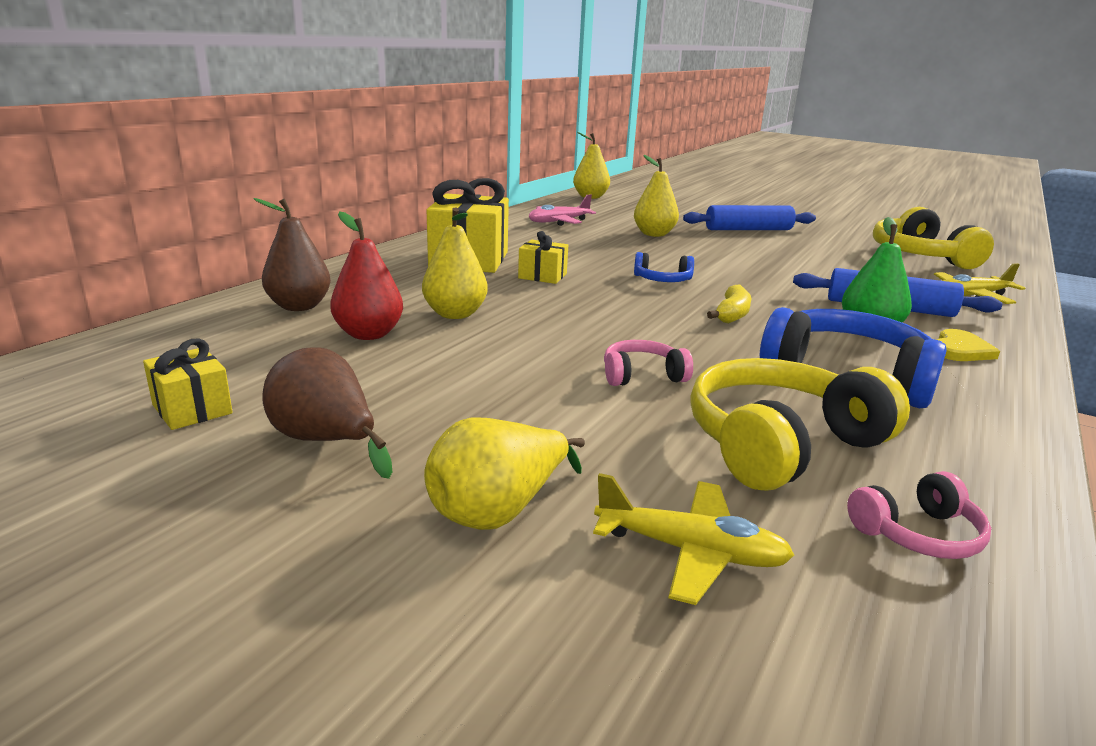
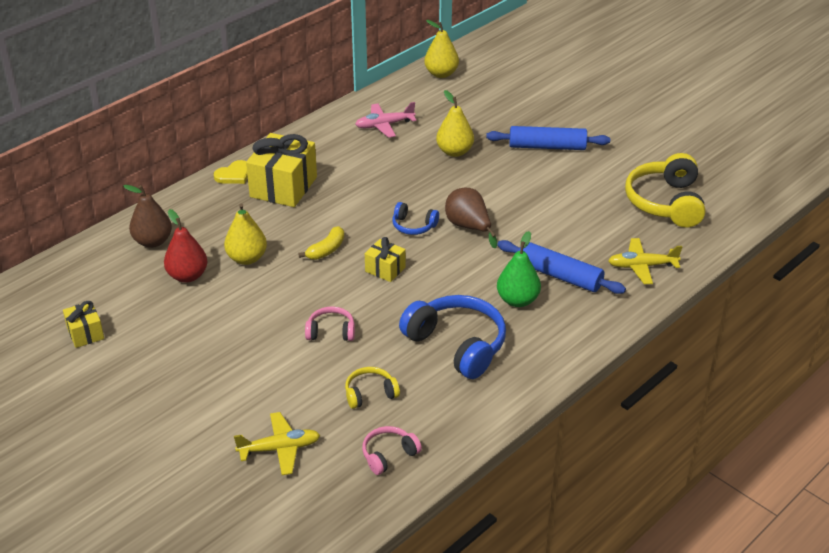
camera: 15 degrees right, 15 degrees up
brown pear [263,347,392,479] -> brown pear moved to [445,188,497,248]
yellow pear [424,418,585,530] -> none
yellow gift [518,231,568,284] -> yellow gift moved to [365,237,406,282]
yellow plane [593,473,794,605] -> yellow plane turned 45 degrees counterclockwise [234,412,320,475]
yellow headphones [690,358,910,491] -> yellow headphones [345,367,400,409], size x0.51
yellow banana [707,285,752,324] -> yellow banana moved to [298,226,344,260]
pink headphones [847,471,991,559] -> pink headphones turned 150 degrees clockwise [362,426,422,475]
yellow heart [937,329,1000,361] -> yellow heart moved to [214,160,248,184]

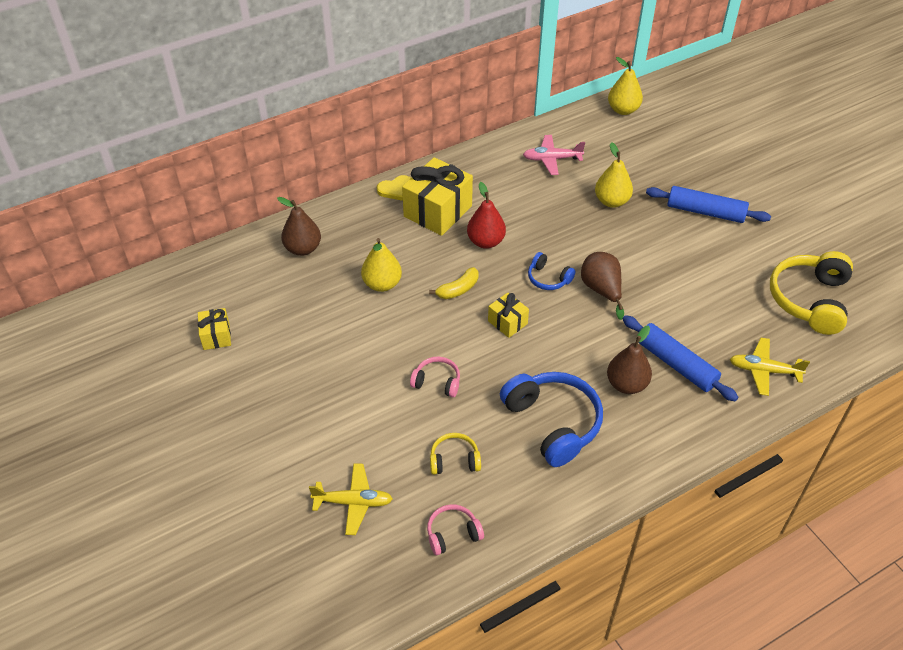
camera: 15 degrees right, 10 degrees up
red pear [164,209,208,283] -> red pear moved to [467,182,506,249]
green pear [497,231,541,307] -> brown pear [607,326,652,394]

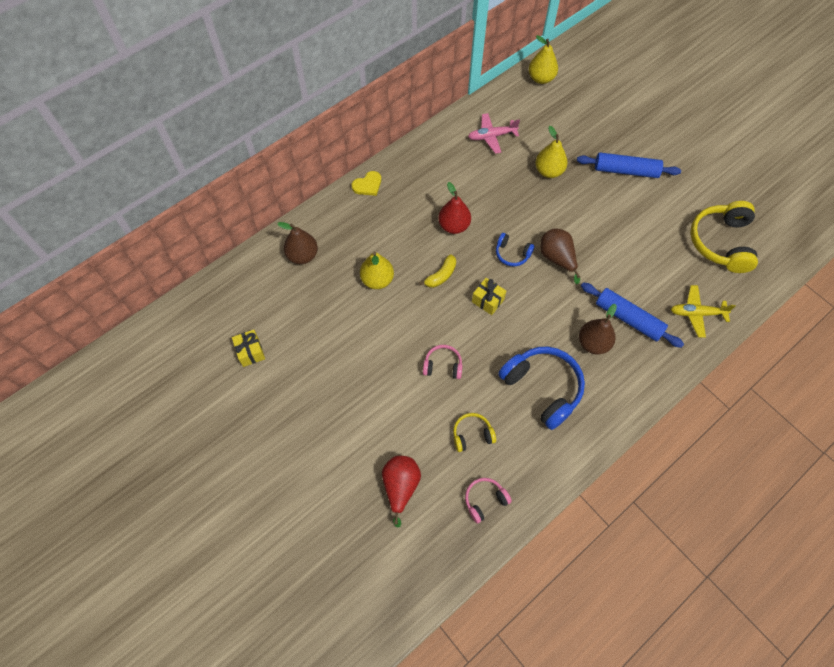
camera: 10 degrees left, 15 degrees up
yellow plane [309,463,393,535] -> red pear [382,456,421,527]
yellow gift [402,157,473,236] -> none

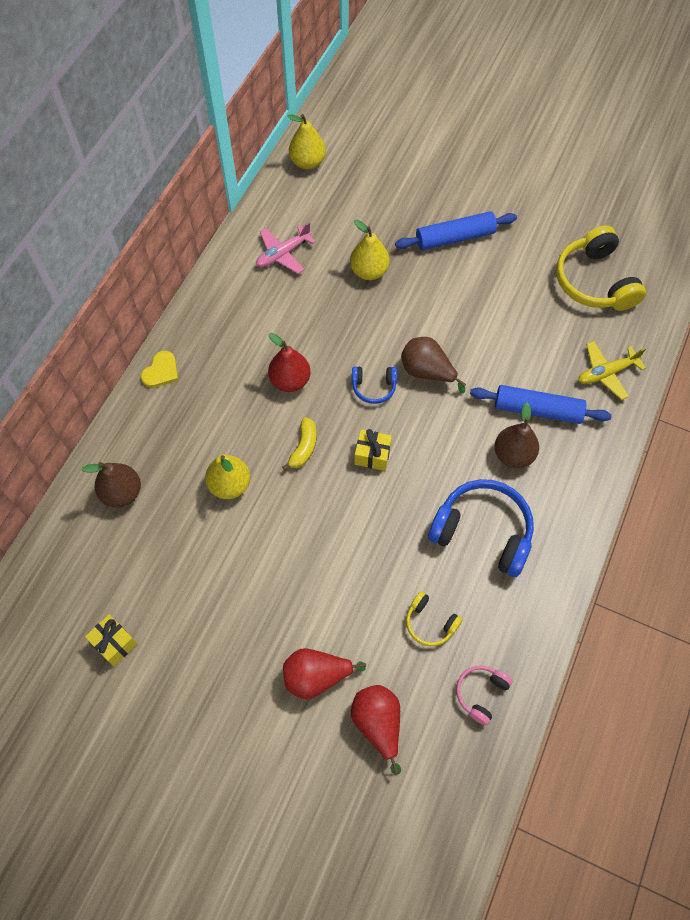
camera: 25 degrees left, 0 degrees up
pink headphones [423,345,463,379] -> none
yellow headphones [453,413,496,452] -> yellow headphones turned 105 degrees counterclockwise [406,591,463,646]
none -> red pear [283,648,366,699]

